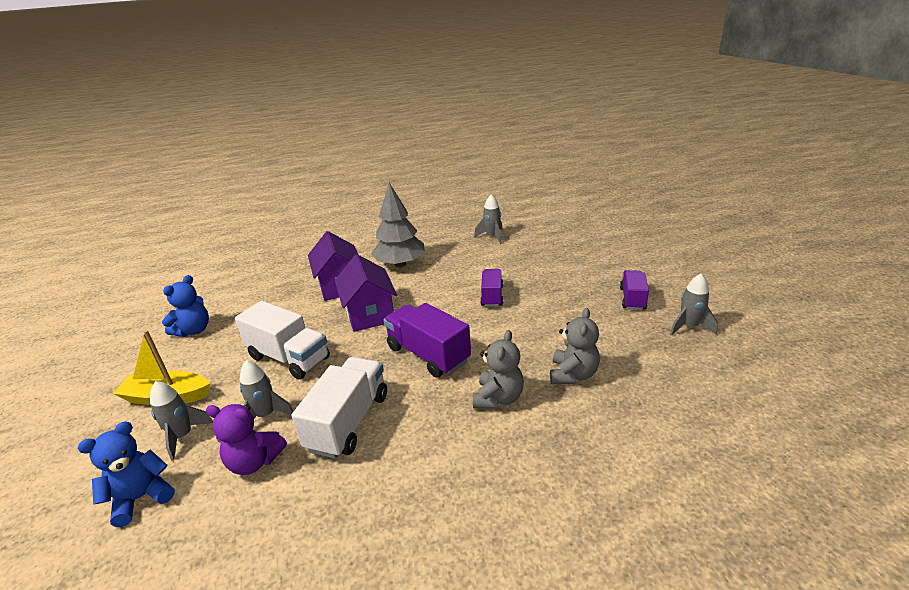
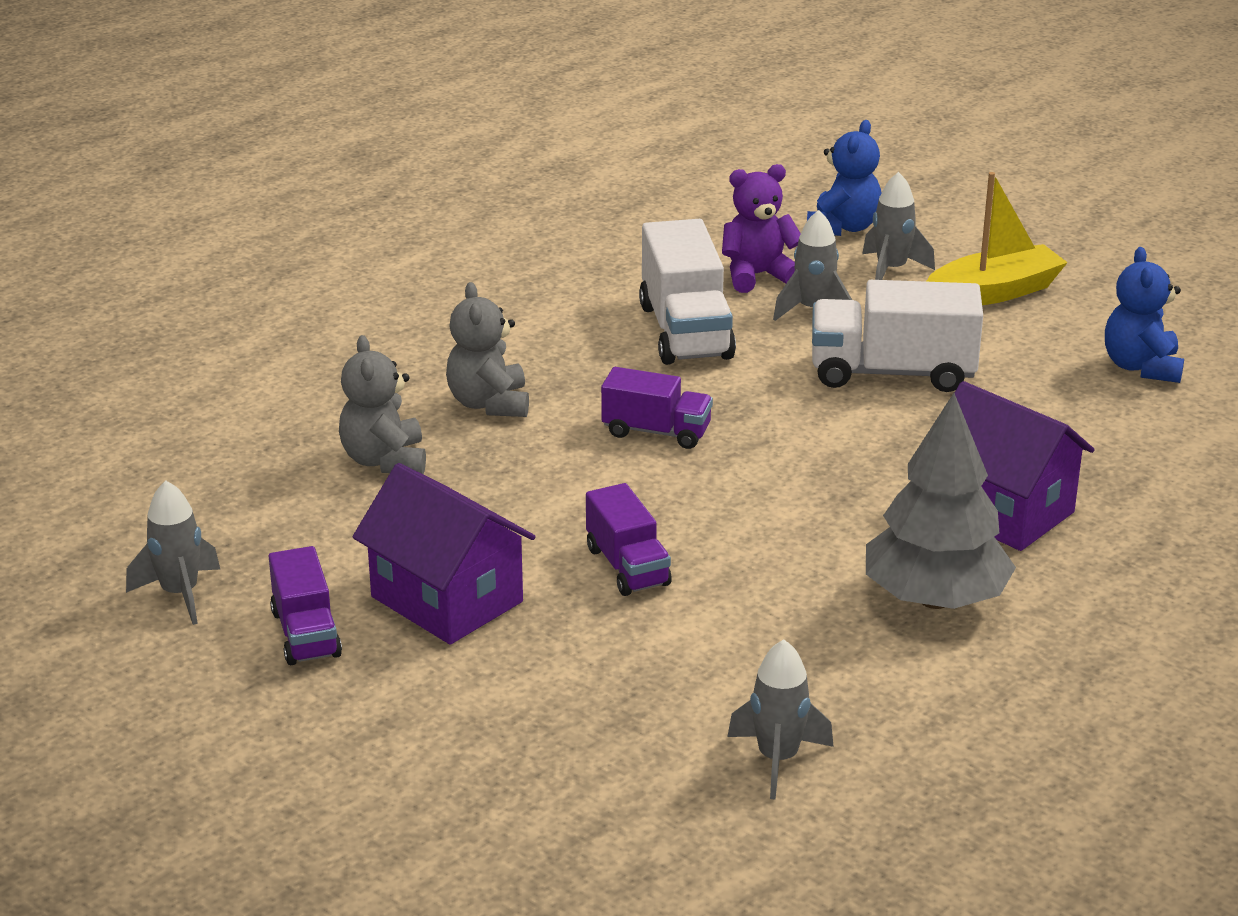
camera: 150 degrees right, 0 degrees up
purple house [335,254,397,332] -> purple house moved to [352,463,536,645]
purple truck [384,303,471,378] -> purple truck [601,367,713,449], size x0.61

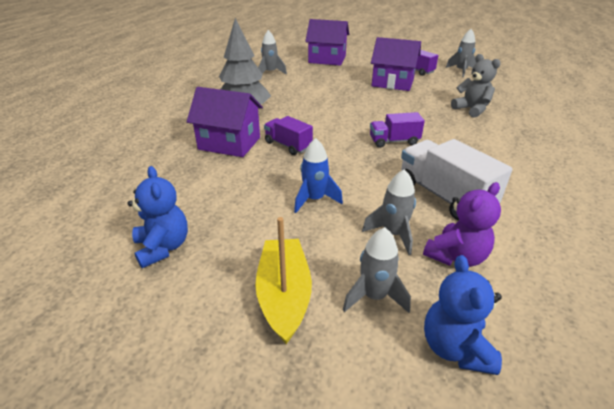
camera: 155 degrees right, 5 degrees up
grey teddy bear [446,282,529,417] -> none
purple truck [586,483,672,596] -> purple truck moved to [264,116,313,155]
white truck [812,280,983,392] -> blue rocket [294,138,343,213]
yellow boat [926,172,1068,305] -> yellow boat turned 135 degrees clockwise [255,217,312,344]
none -> purple house [305,19,349,66]

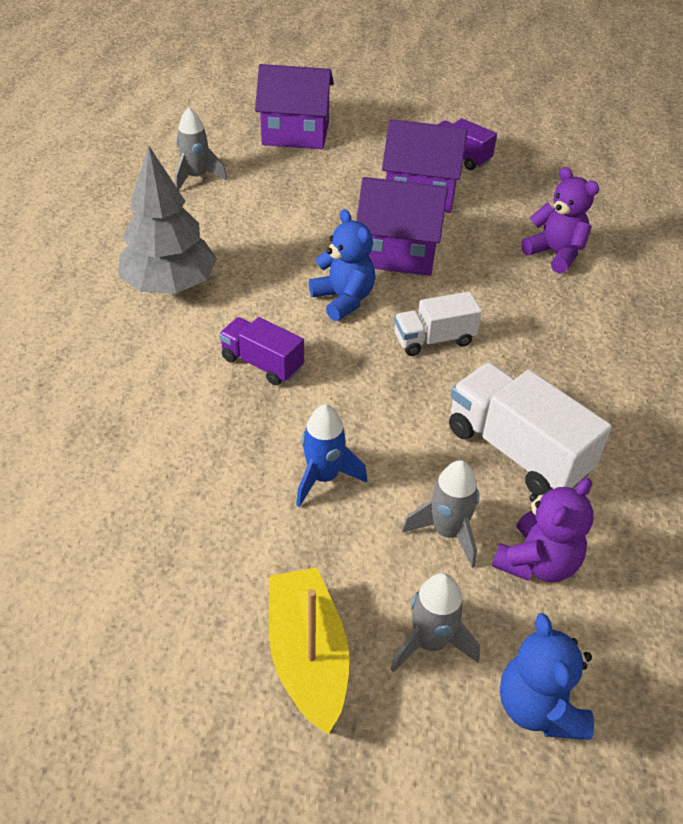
camera: 10 degrees left, 10 degrees up
blue teddy bear [127,166,188,268] -> blue teddy bear moved to [309,209,375,321]
purple house [187,87,263,157] -> purple house moved to [356,177,448,276]
purple truck [370,112,425,148] -> white truck [394,292,482,356]
grey rocket [446,29,476,77] -> none
grey teddy bear [451,54,501,118] -> purple teddy bear [521,167,599,274]

